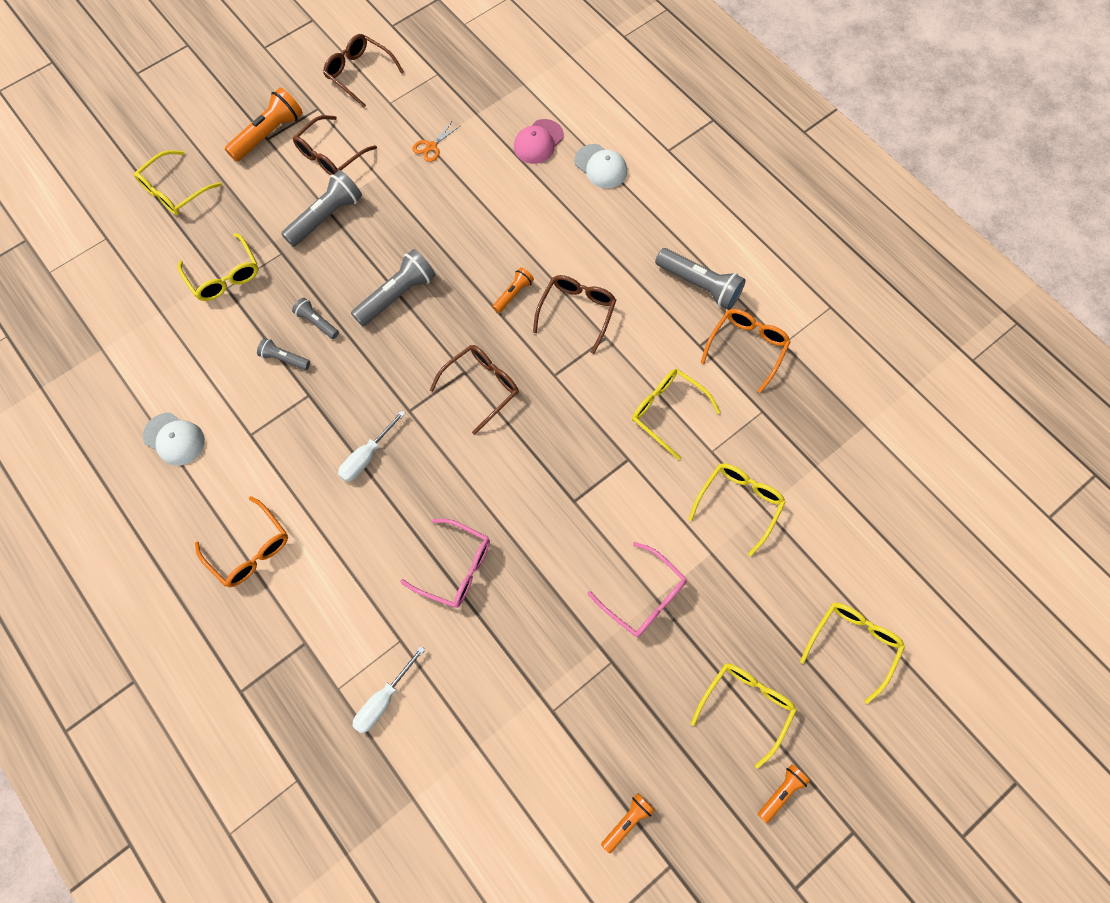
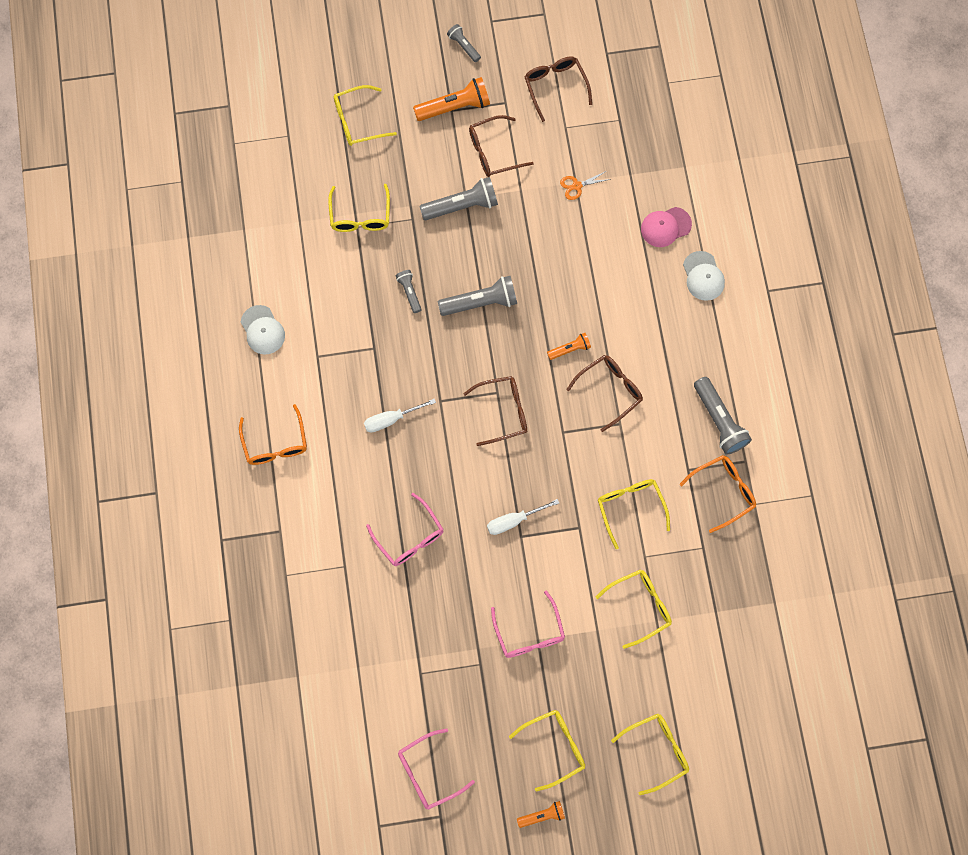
camera: 30 degrees right, 5 degrees up
grey flashlight [257,338,310,370] -> grey flashlight moved to [447,24,481,62]
white screwdriver [353,646,425,733] -> white screwdriver moved to [487,499,559,535]
orange flashlight [601,793,655,854] -> pink glasses [398,728,475,810]

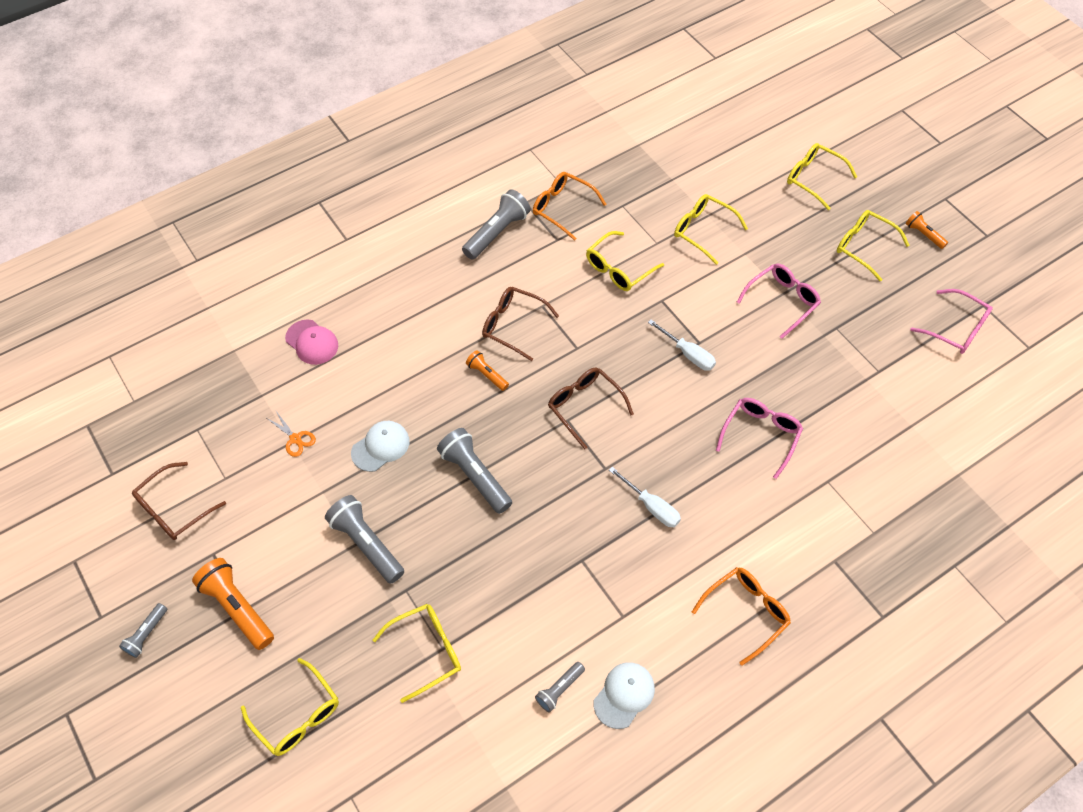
camera: 115 degrees left, 15 degrees down
grey flashlight [396,270,421,313] -> grey flashlight moved to [535,662,585,712]
brown glasses [469,115,534,177] -> none
white cap [683,251,725,301] -> white cap moved to [351,421,409,472]

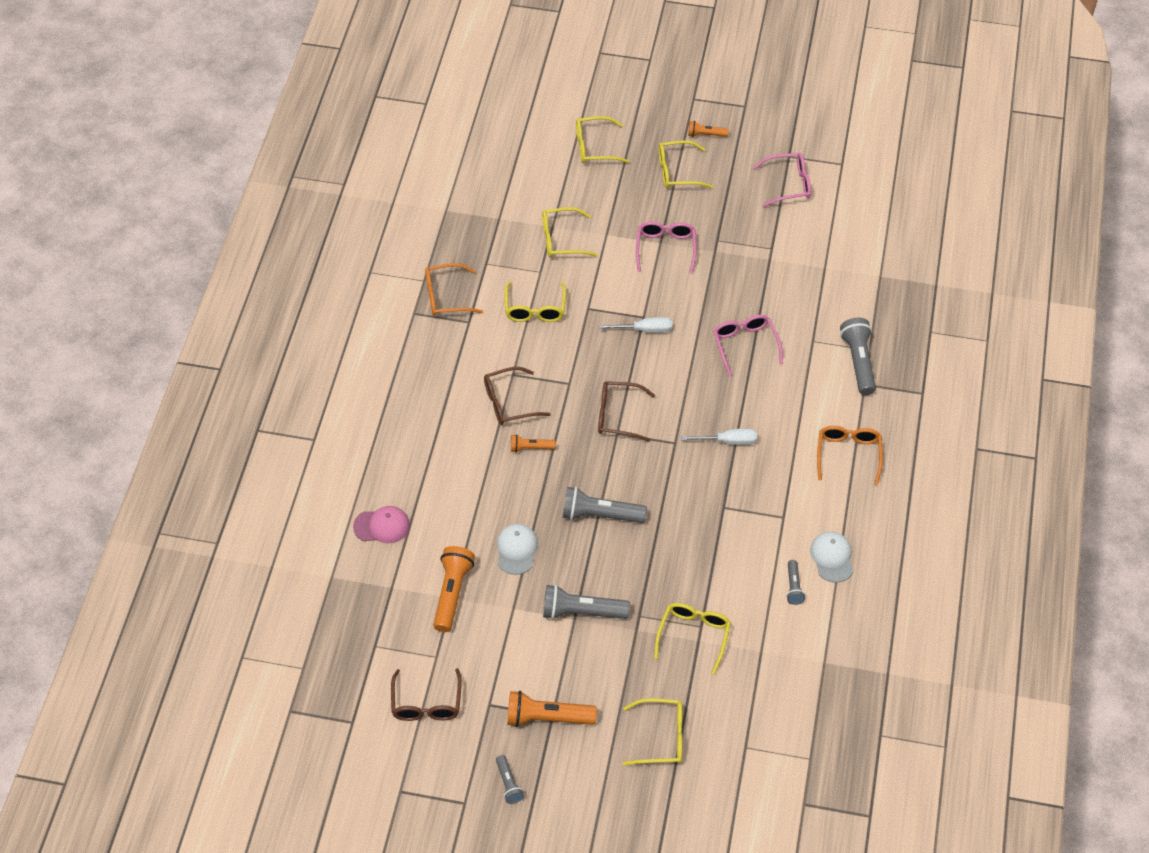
camera: 45 degrees left, 5 degrees down
orange scissors [267,410,316,457] -> orange flashlight [433,546,475,632]
grey flashlight [462,189,531,259] -> grey flashlight moved to [840,318,876,395]

